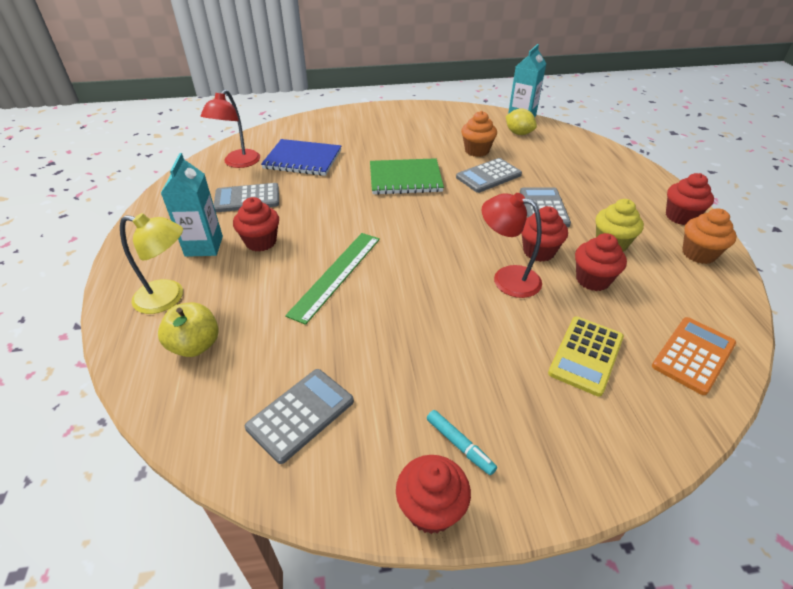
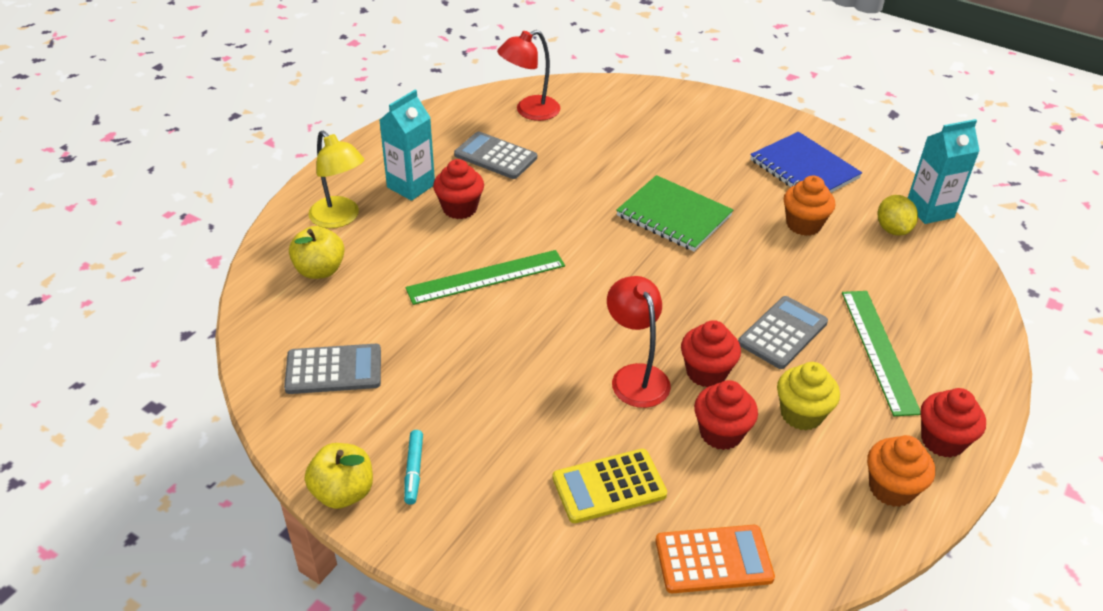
camera: 40 degrees right, 0 degrees up
blue notebook [261,139,341,176] -> blue notebook moved to [750,132,862,193]
red cupcake [396,455,471,534] -> yellow apple [305,443,373,509]
grey calculator [456,158,522,193] -> none
none -> green ruler [842,291,920,416]

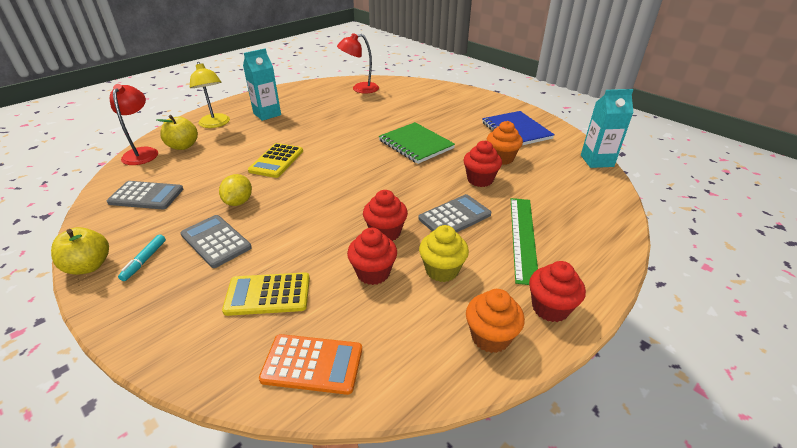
camera: 15 degrees right, 5 degrees down
green ruler [405,250,565,305] -> yellow calculator [248,143,303,178]
red cupcake [433,159,484,219] -> red cupcake moved to [464,140,502,187]
grey calculator [454,131,537,179] -> grey calculator moved to [180,215,252,268]
red lamp [607,276,671,408] -> red lamp moved to [110,84,158,165]
yellow lemon [878,195,918,236] -> yellow lemon moved to [219,174,252,206]

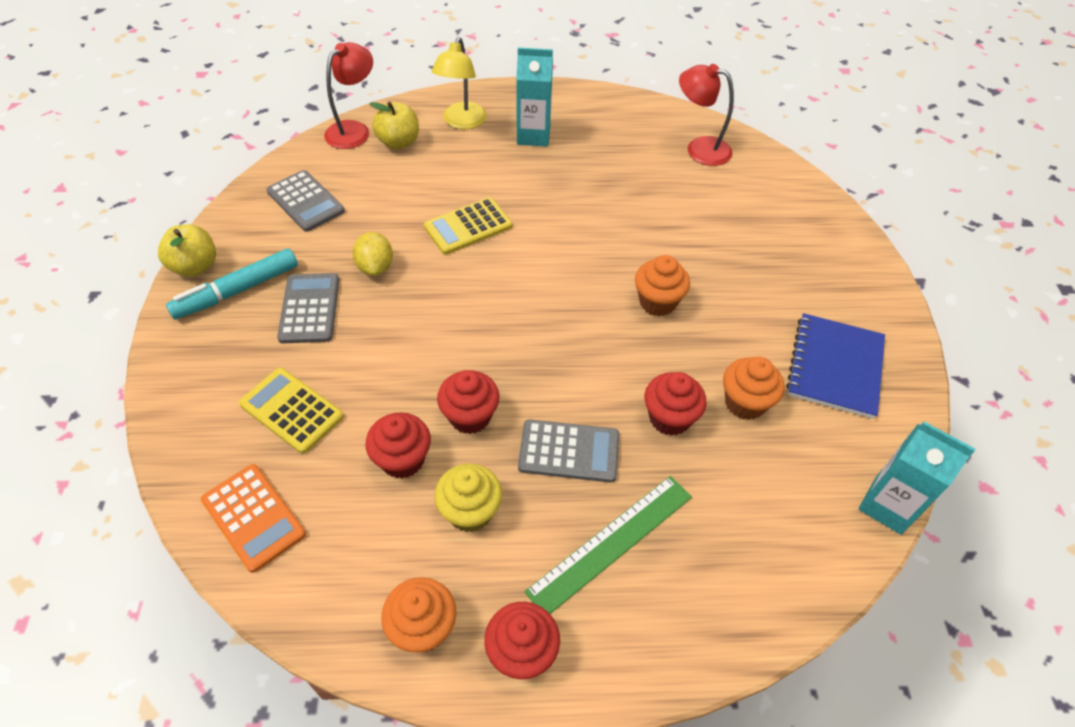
camera: 40 degrees right, 15 degrees up
turquoise marker [118,234,166,281] -> turquoise marker [166,248,298,320], size x1.84
yellow lemon [219,174,252,206] -> yellow lemon turned 60 degrees counterclockwise [352,232,393,276]
green notebook [379,122,455,164] -> orange cupcake [635,255,690,316]

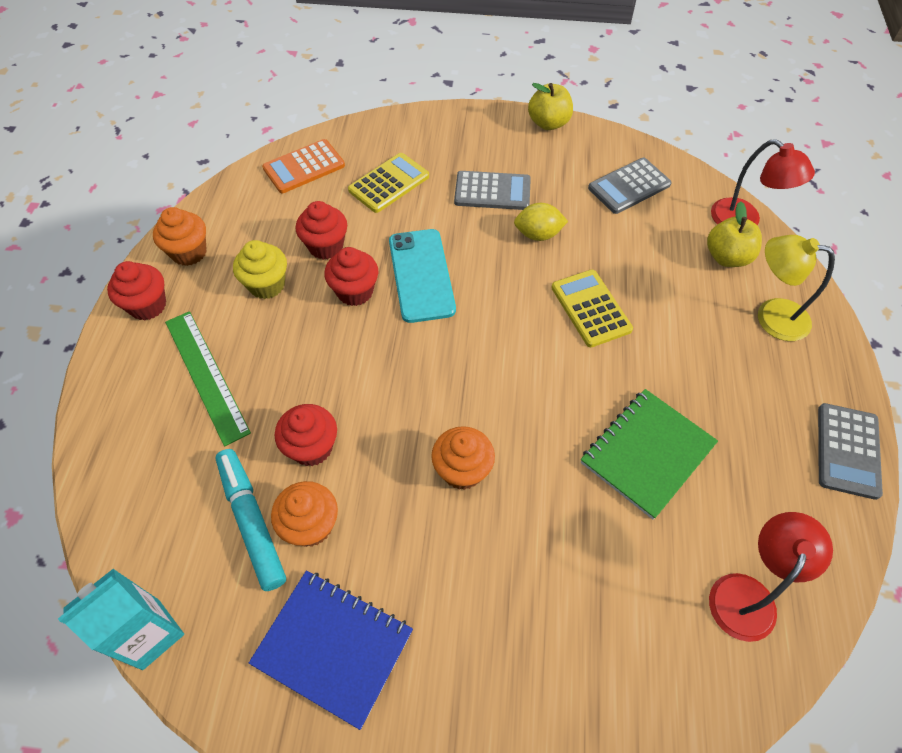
camera: 100 degrees right, 5 degrees up
turquoise marker [166,248,298,320] -> turquoise marker moved to [215,449,286,591]
turquoise carton [516,47,553,147] -> none
grey calculator [518,419,619,483] -> grey calculator moved to [818,403,883,500]
none -> turquoise phone [389,229,456,323]
none -> green notebook [581,389,718,520]

